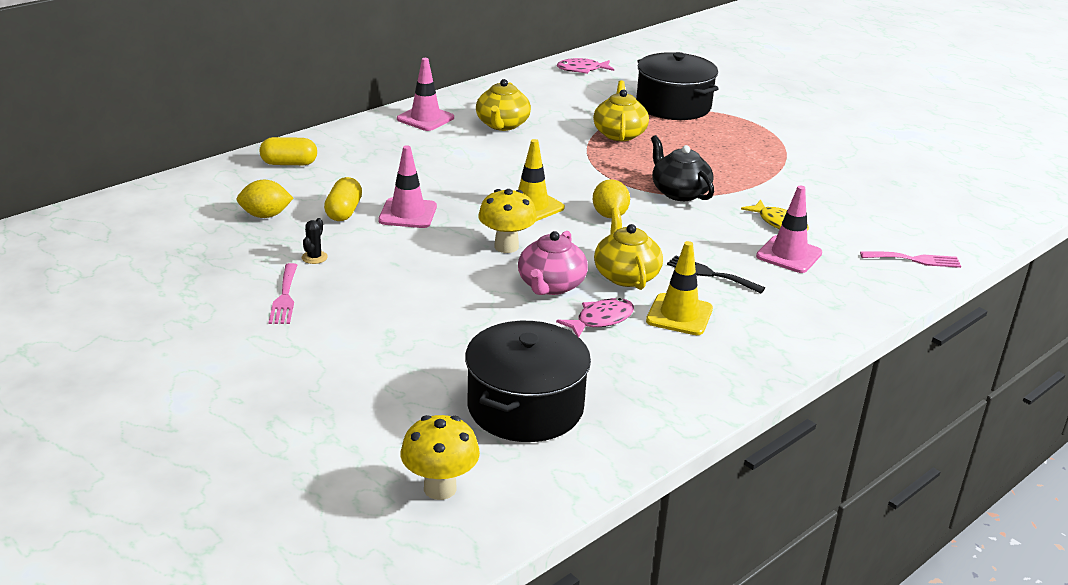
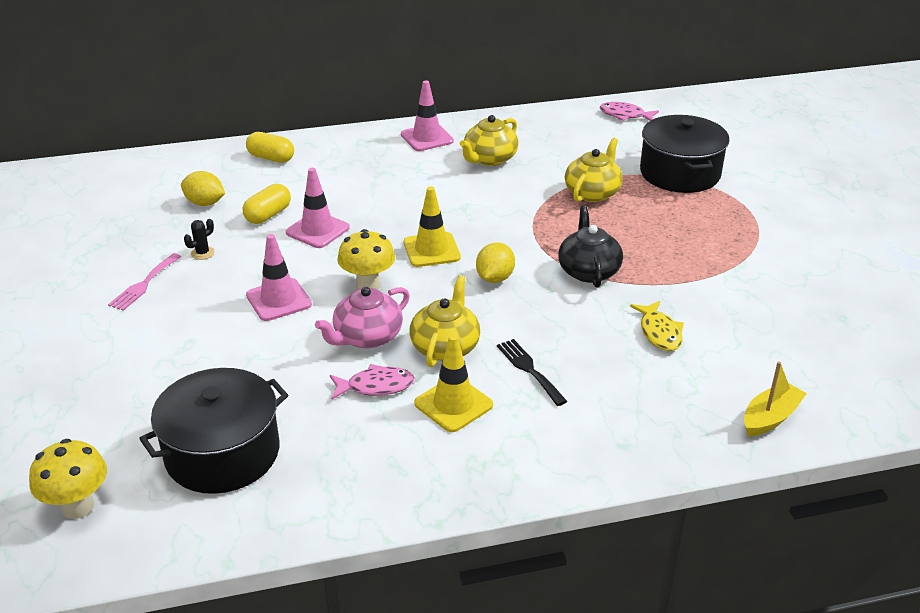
camera: 30 degrees right, 5 degrees up
pink traffic cone [756,186,822,273] -> pink traffic cone moved to [246,234,312,321]
pink fork [860,251,961,268] -> yellow boat [744,361,807,436]

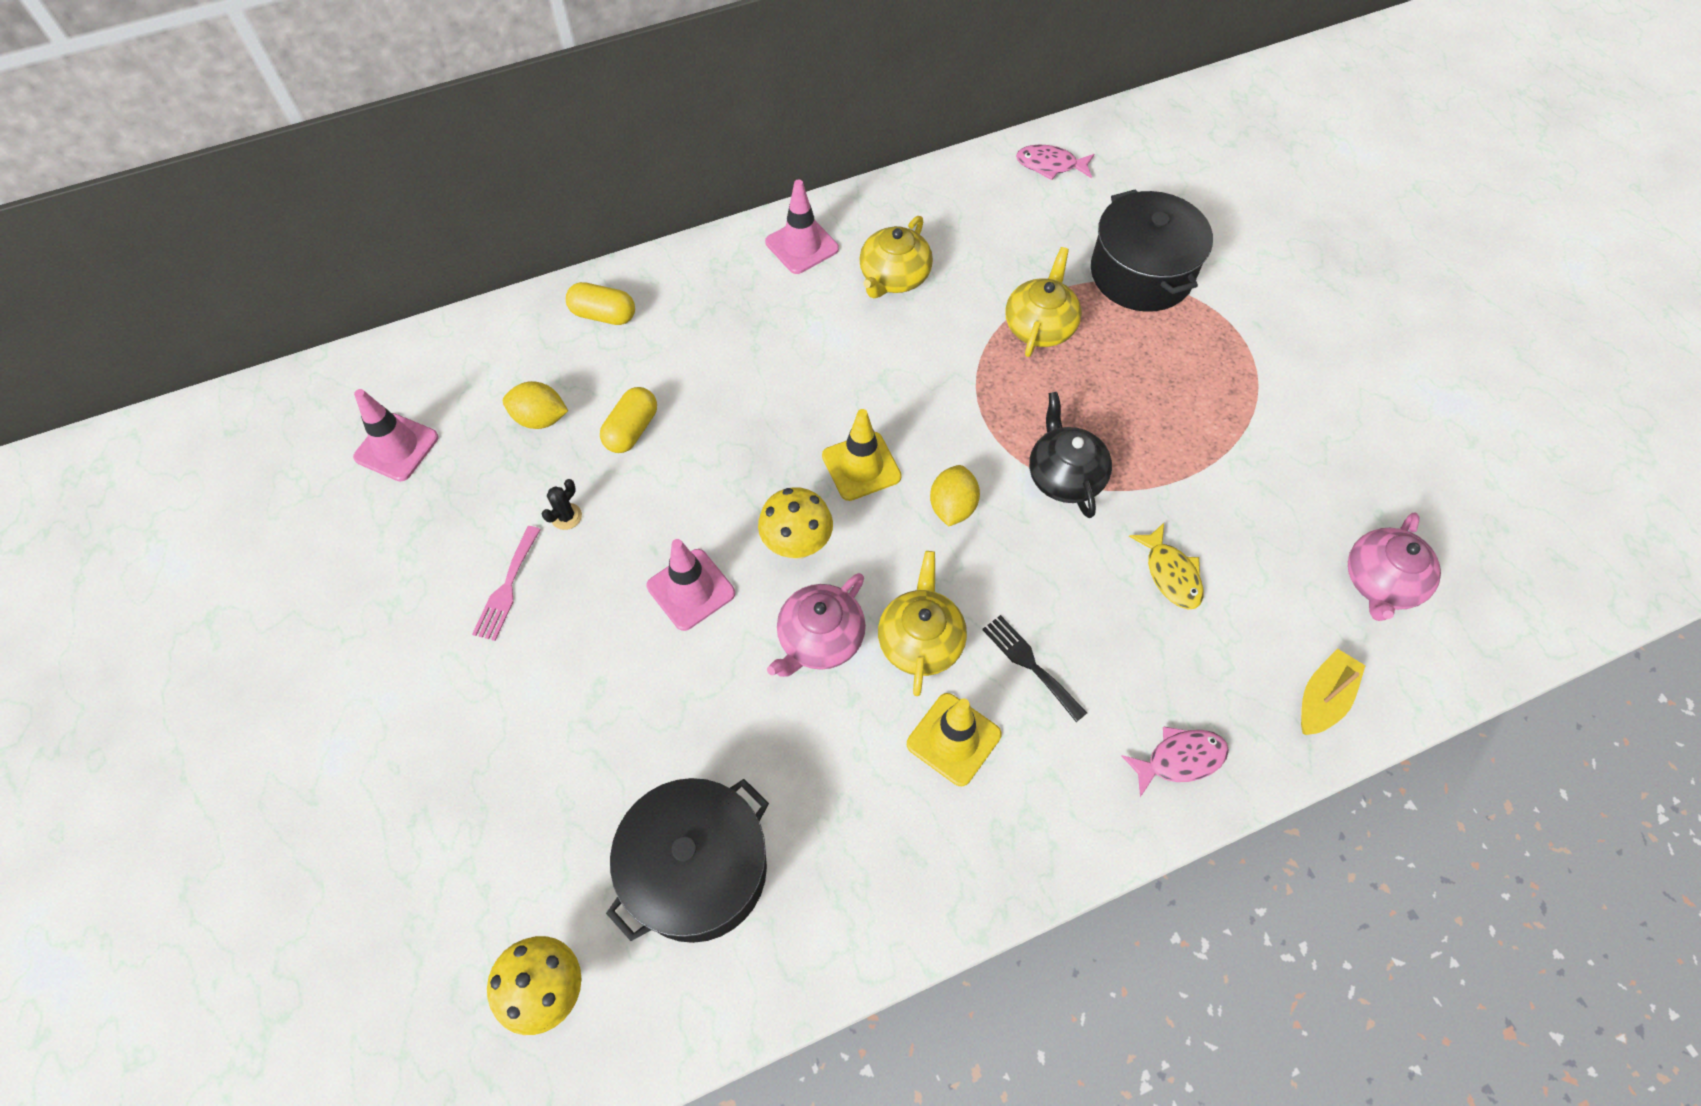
camera: 10 degrees left, 25 degrees up
pink traffic cone [286,168,350,248] -> pink traffic cone moved to [353,389,439,481]
pink fish [330,364,414,400] -> pink fish moved to [1121,726,1229,797]
none -> pink teapot [1348,512,1441,621]

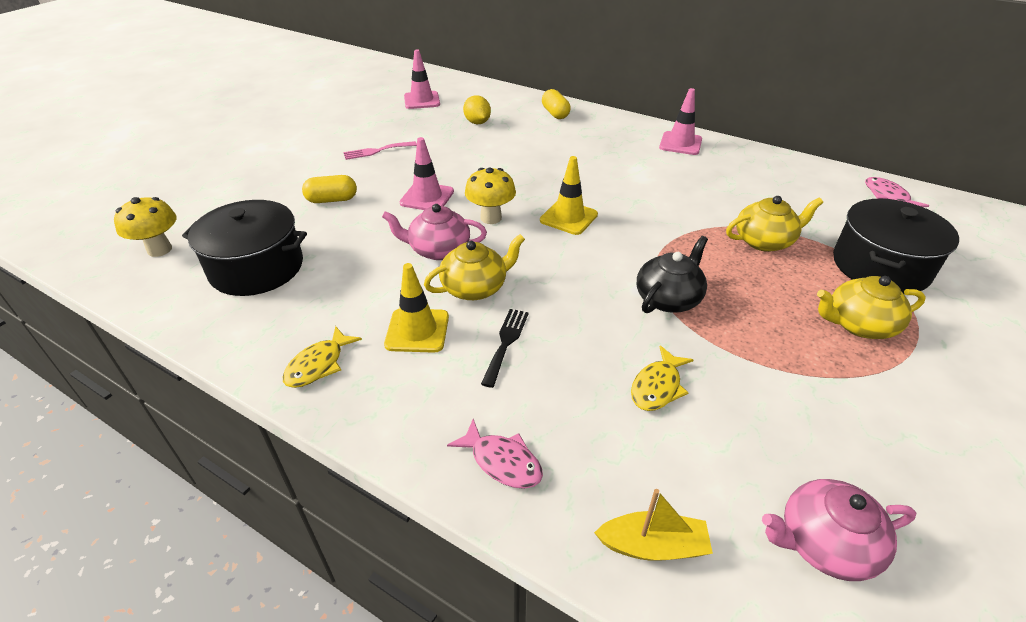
camera: 55 degrees right, 20 degrees down
black cactus [542,479,582,530] -> none
yellow capsule [600,387,657,453] -> yellow capsule moved to [302,175,357,203]
yellow teapot [859,216,933,298] -> yellow teapot moved to [817,276,926,339]
yellow lemon [930,465,980,527] -> none
none -> yellow fish [283,326,362,388]

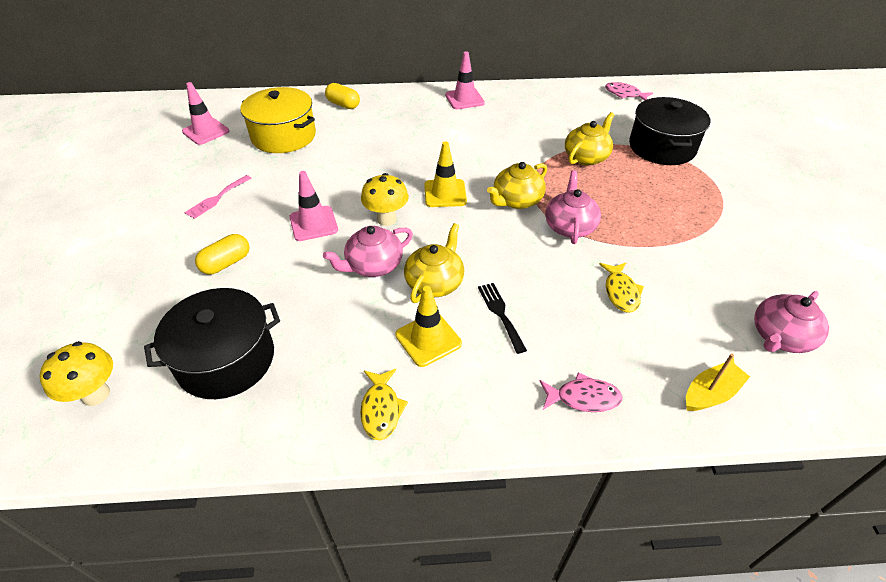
camera: 35 degrees left, 5 degrees up
yellow lemon [463,95,491,124] -> yellow pot [240,87,316,153]
black teapot [637,236,708,313] -> pink teapot [545,170,601,244]
yellow teapot [817,276,926,339] -> yellow teapot moved to [487,162,547,209]

